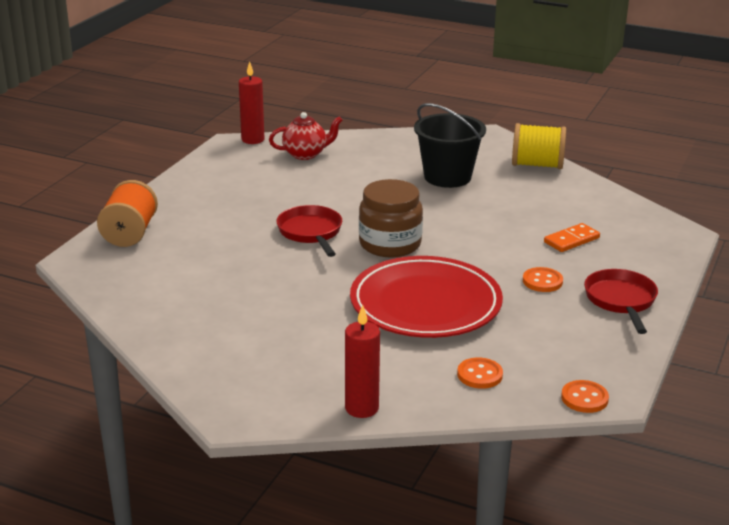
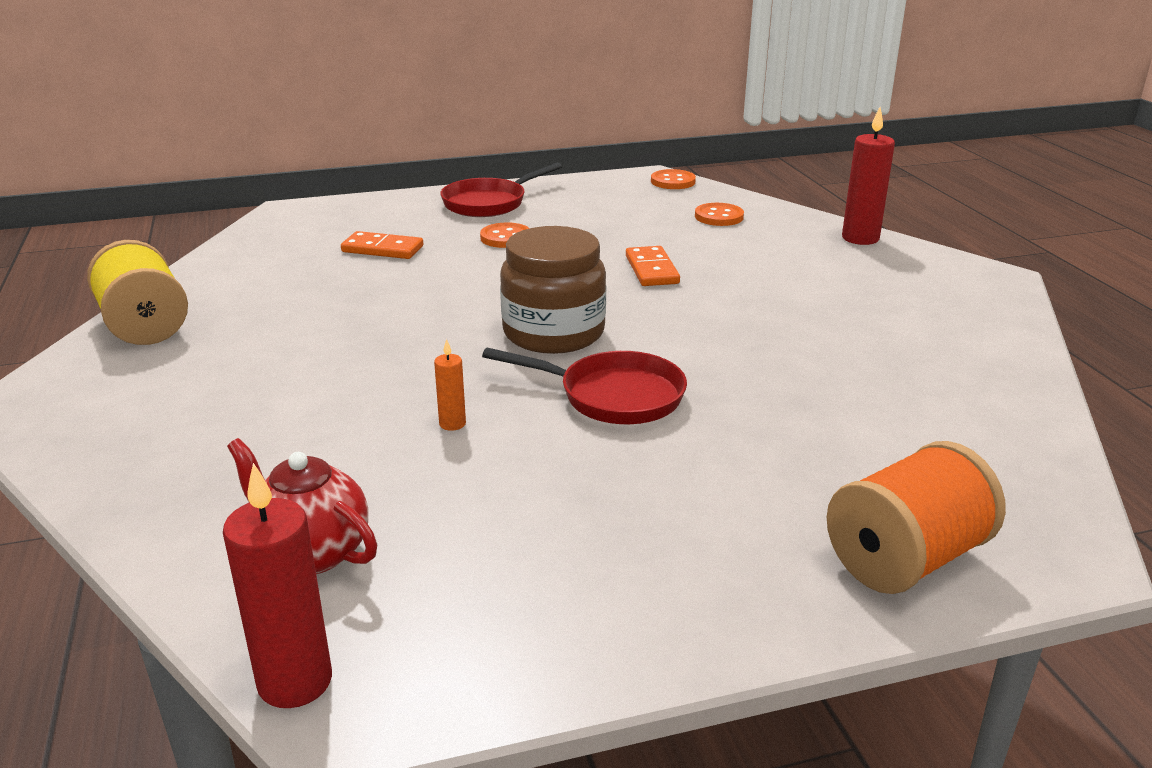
camera: 130 degrees left, 0 degrees up
red pan [277,205,342,257] -> red pan turned 105 degrees counterclockwise [482,348,687,424]
red plate [350,256,503,338] -> orange domino [626,246,680,286]
black bucket [414,103,486,188] -> none
none -> orange candle [434,339,466,431]

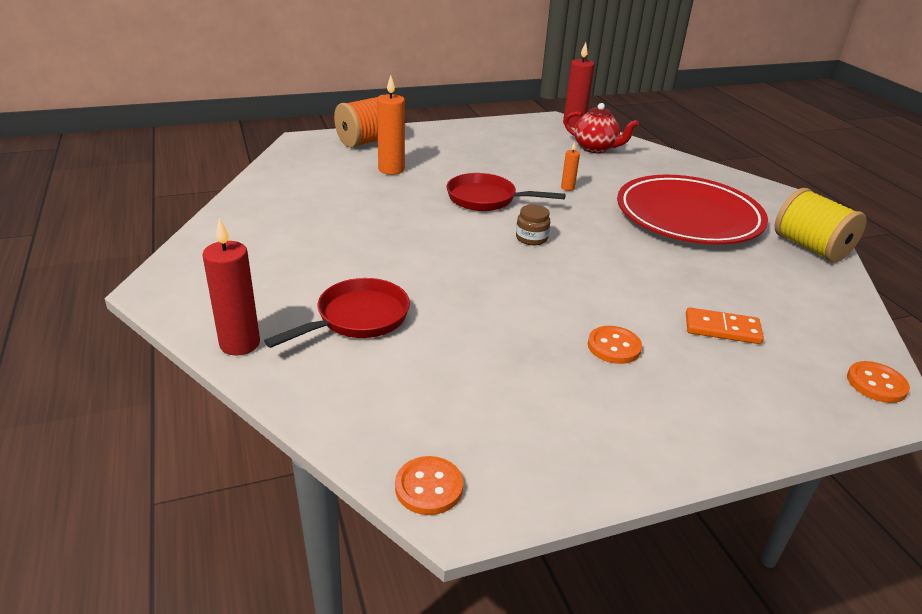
camera: 175 degrees right, 5 degrees up
red pan [440,162,562,217] -> red pan moved to [264,278,410,348]
brown jar [500,226,606,354] -> brown jar [516,205,550,245], size x0.46
orange domino [626,246,680,286] -> none
orange button [695,203,744,226] -> orange button moved to [847,361,910,403]
none -> orange candle [377,75,405,175]
none -> red plate [617,175,768,245]

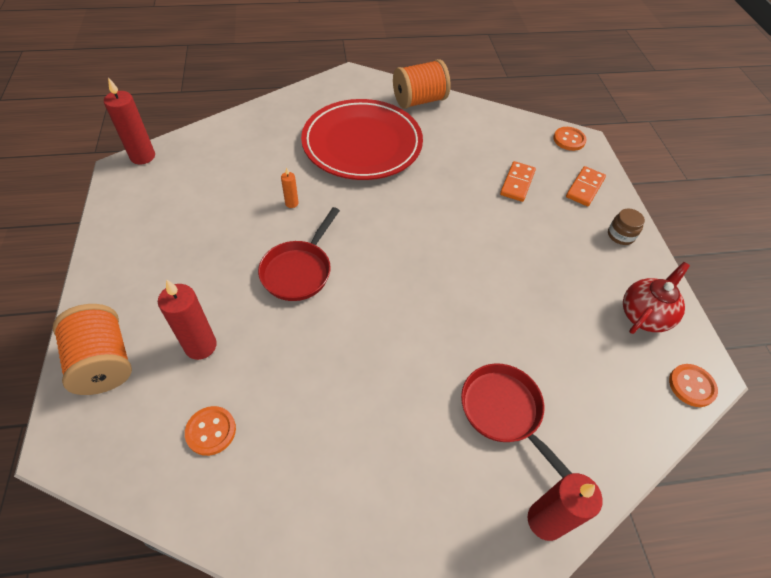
camera: 80 degrees left, 20 degrees up
orange candle [377,75,405,175] -> red candle [158,279,217,360]
brown jar [516,205,550,245] -> brown jar moved to [608,209,645,245]
red teapot [564,103,639,153] -> red teapot moved to [623,262,690,334]
orange button [588,326,642,364] -> orange button moved to [185,406,236,456]
yellow spool [775,188,867,263] -> orange spool [393,59,450,109]
none -> orange domino [566,166,606,206]

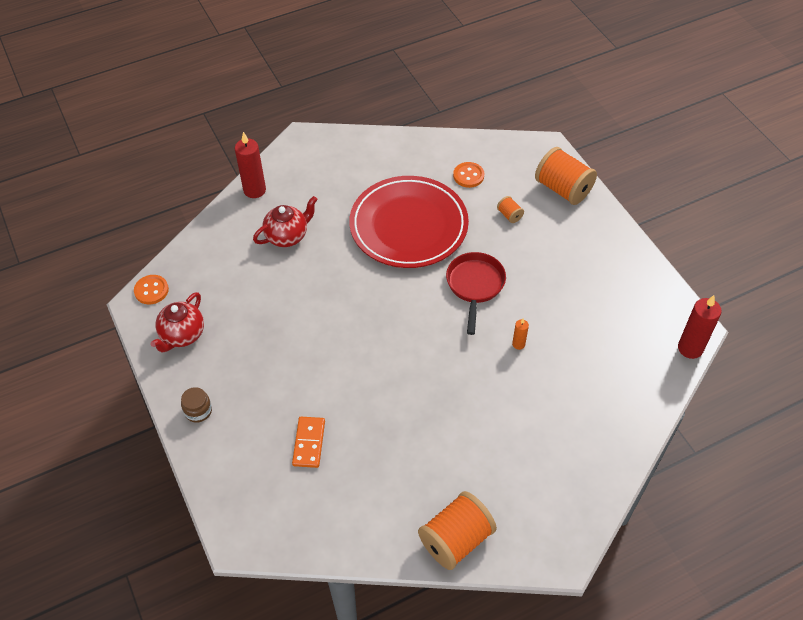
camera: 165 degrees right, 0 degrees up
red candle [158,279,217,360] -> orange spool [497,196,524,223]
red plate [301,99,423,180] -> red plate moved to [349,176,469,268]
red pan [461,363,572,478] -> red teapot [253,196,318,247]
orange button [553,127,587,151] -> none
orange domino [566,166,606,206] -> none

